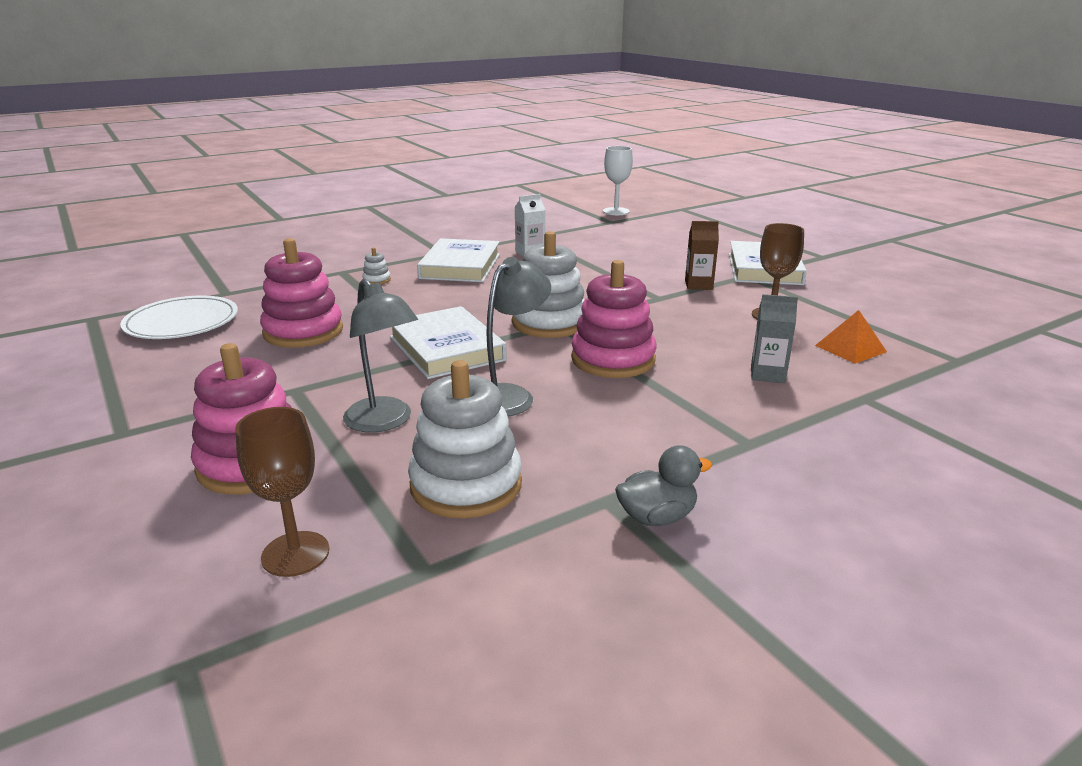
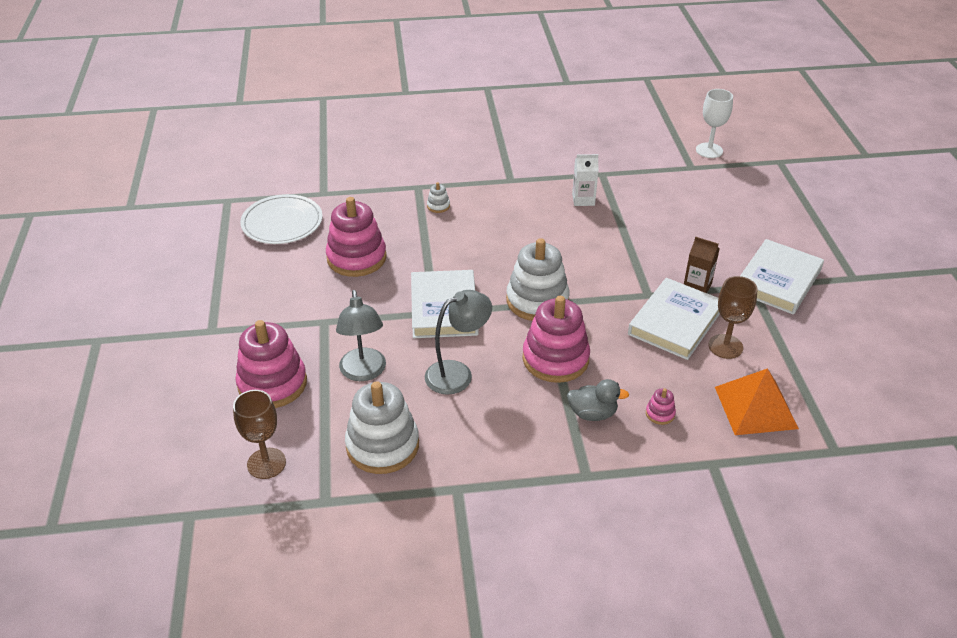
camera: 25 degrees right, 15 degrees up
white book [417,238,500,282] -> white book moved to [628,278,720,360]
grey duck [615,445,712,526] -> grey duck moved to [567,379,629,421]
grey carton [751,294,798,383] -> pink stacking toy [646,388,676,425]
orange pyramid [815,310,887,364] -> orange pyramid [715,368,799,435], size x1.55

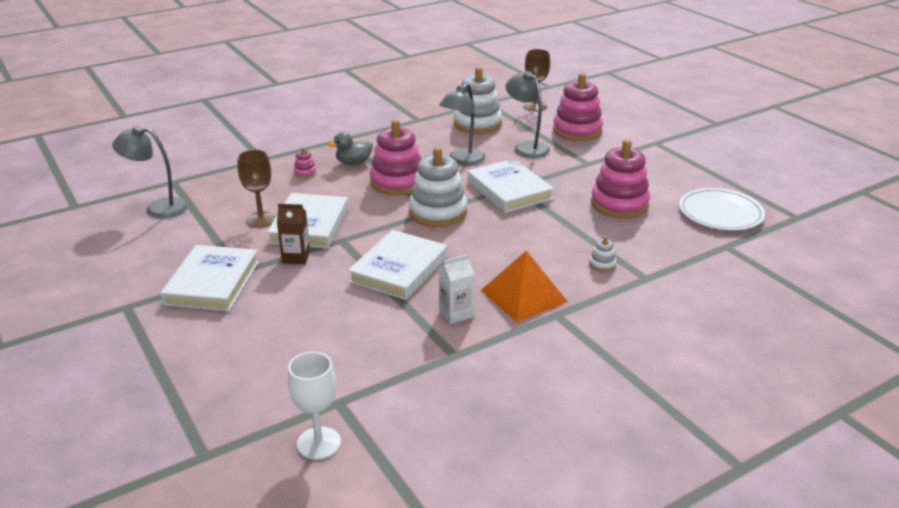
camera: 155 degrees right, 10 degrees down
orange pyramid [715,368,799,435] -> orange pyramid moved to [481,251,568,322]
none -> grey lamp [112,126,188,218]
none -> white book [348,230,447,300]

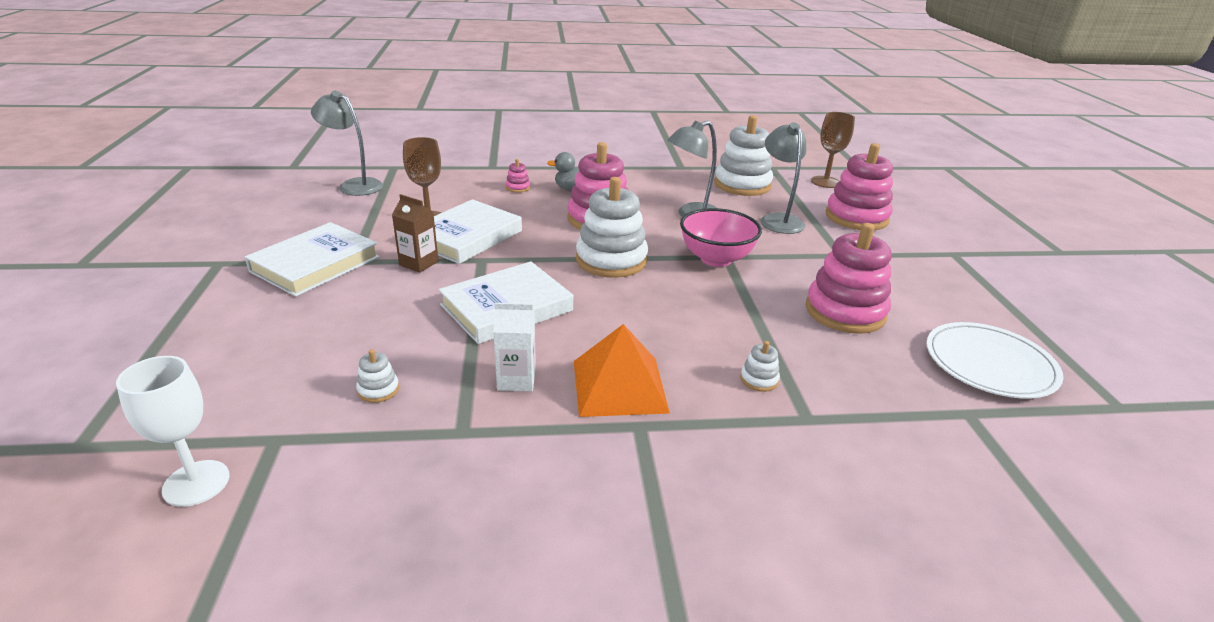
camera: 25 degrees right, 0 degrees up
white book [467,159,554,213] -> pink bowl [680,208,762,267]
none -> white stacking toy [356,349,399,403]

